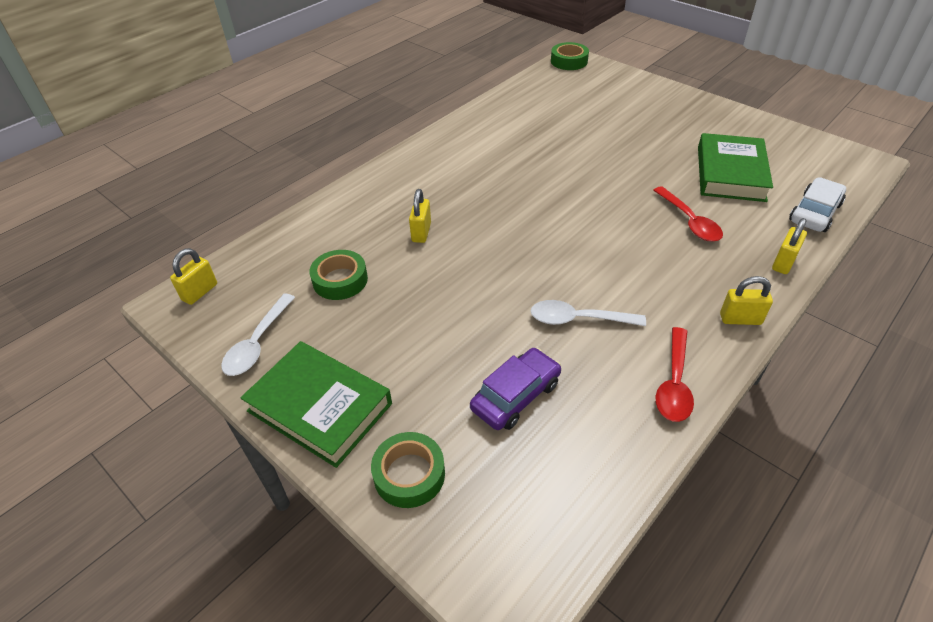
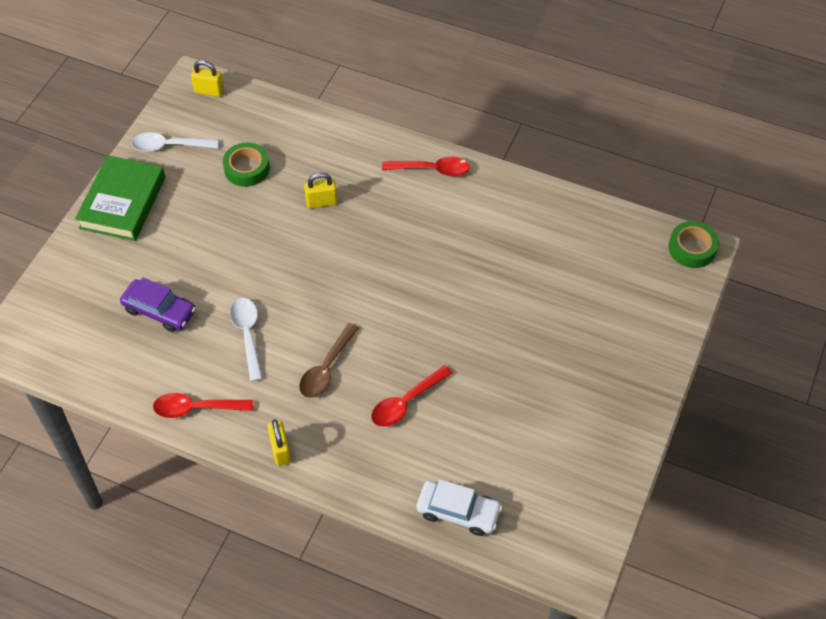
camera: 70 degrees right, 10 degrees up
green tape [371,432,445,508] -> none
green book [698,133,773,202] -> none
yellow padlock [772,218,807,274] -> none
none -> brown spoon [299,323,359,398]
none -> red spoon [382,157,470,177]

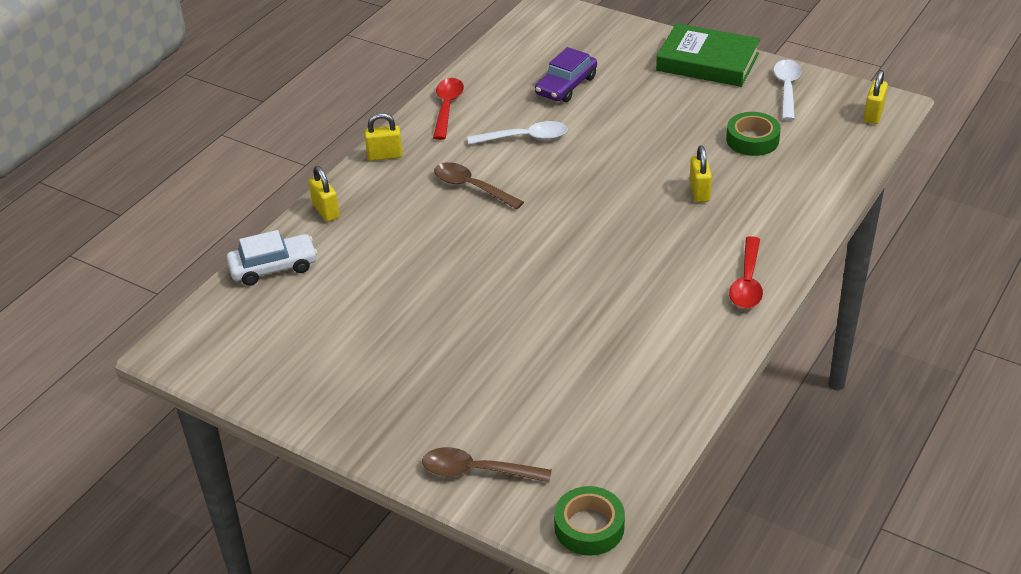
camera: 100 degrees right, 15 degrees down
red spoon [371,365,453,427] -> none
white car [417,479,502,536] -> white car turned 135 degrees counterclockwise [226,230,317,286]
none -> yellow padlock [309,166,340,222]
none -> brown spoon [422,447,552,482]

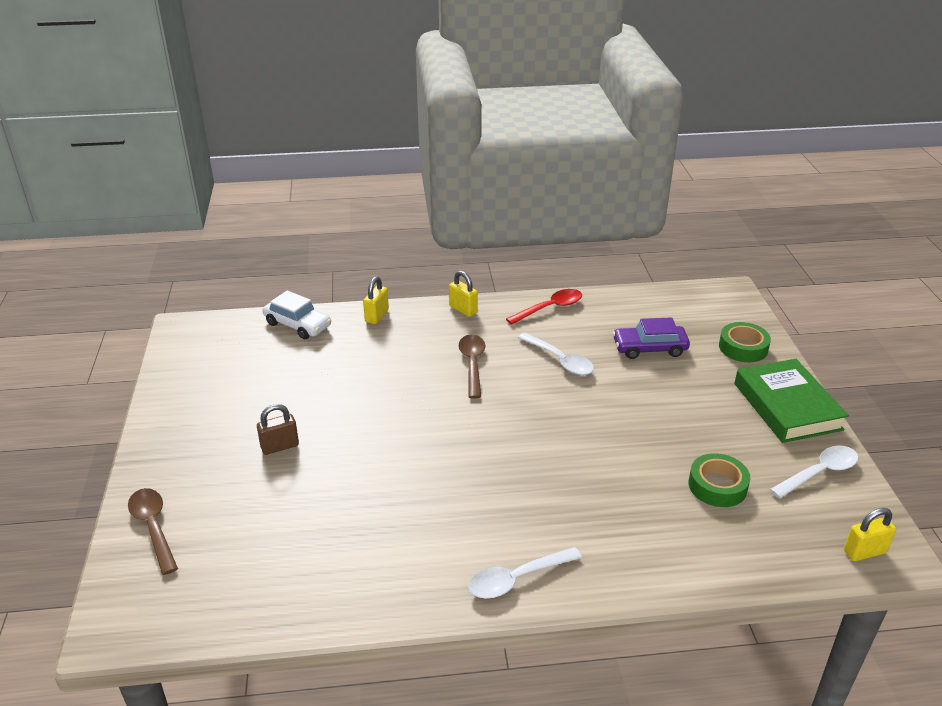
camera: 50 degrees right, 5 degrees down
green tape [554,486,625,556] -> green tape moved to [719,322,771,362]
yellow padlock [689,146,712,202] -> none
red spoon [729,236,763,308] -> white spoon [468,547,582,598]
none -> brown padlock [257,404,299,455]

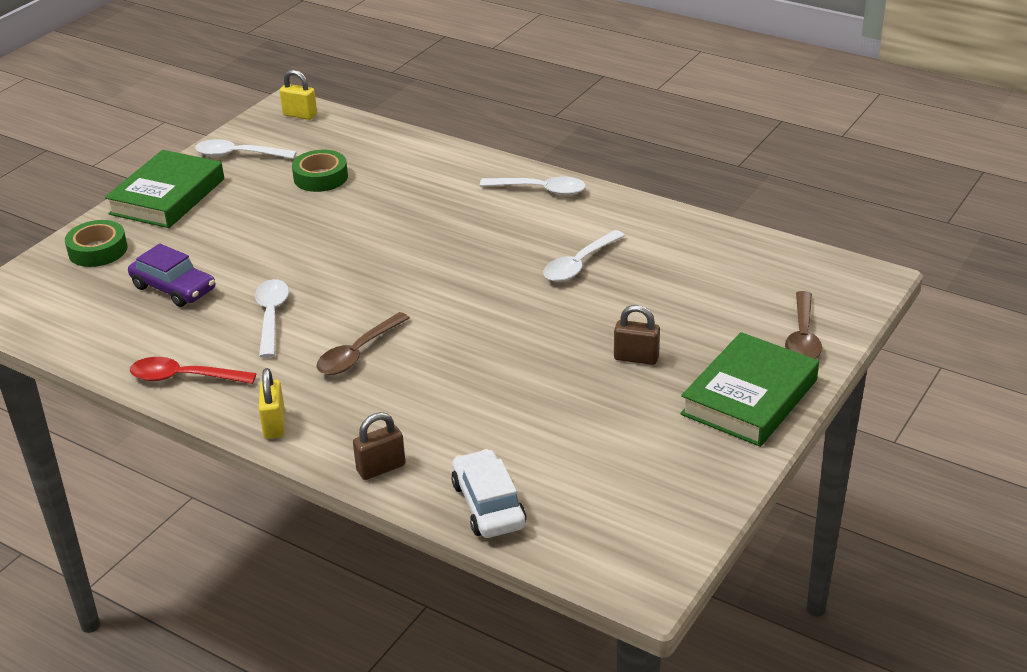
camera: 140 degrees left, 0 degrees up
yellow padlock [363,276,389,324] -> brown padlock [353,412,405,480]
none -> white spoon [543,230,625,282]
none -> green book [680,332,819,447]

